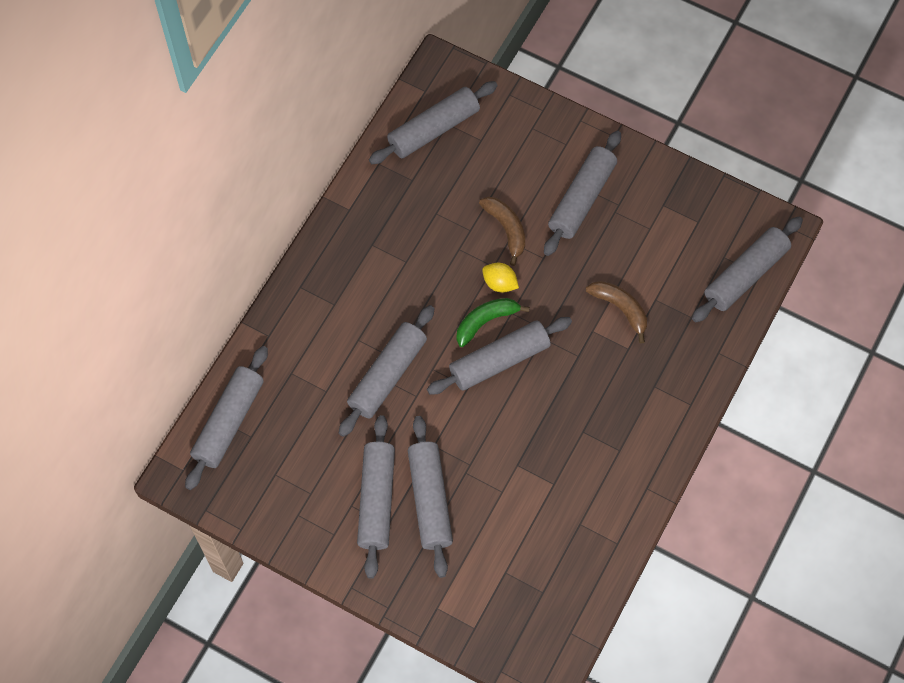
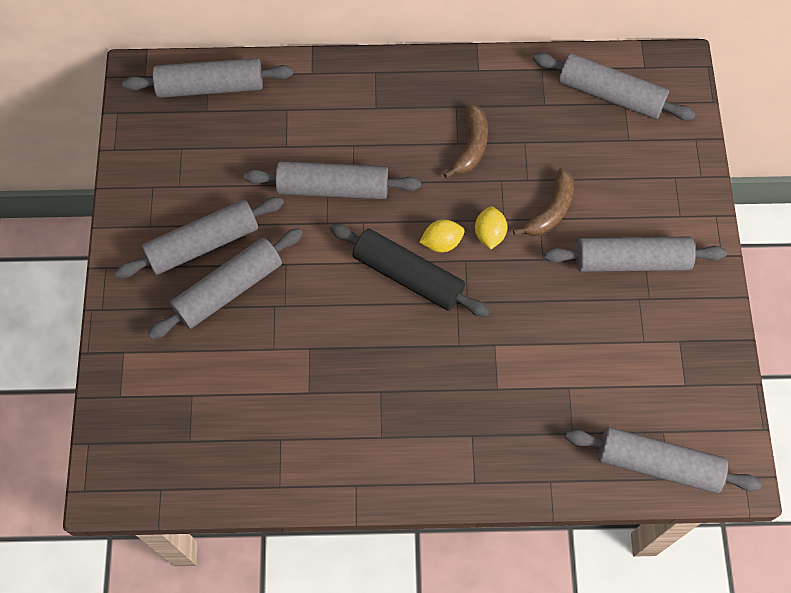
camera: 60 degrees right, 0 degrees up
grey rolling pin [427,317,572,394] -> black rolling pin [330,223,490,317]
green banana [456,298,530,347] -> yellow lemon [419,220,464,252]
brown banana [586,281,647,343] -> brown banana moved to [443,104,488,178]

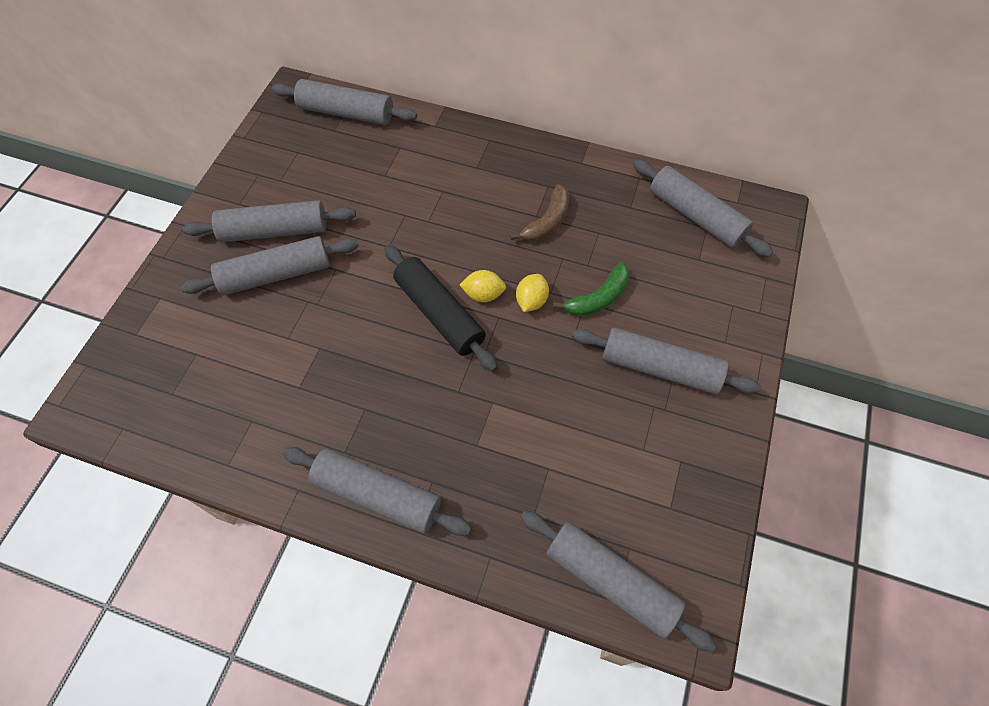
camera: 20 degrees right, 5 degrees down
grey rolling pin [244,161,421,199] -> grey rolling pin moved to [282,447,472,536]
brown banana [513,168,574,236] -> green banana [553,262,630,316]

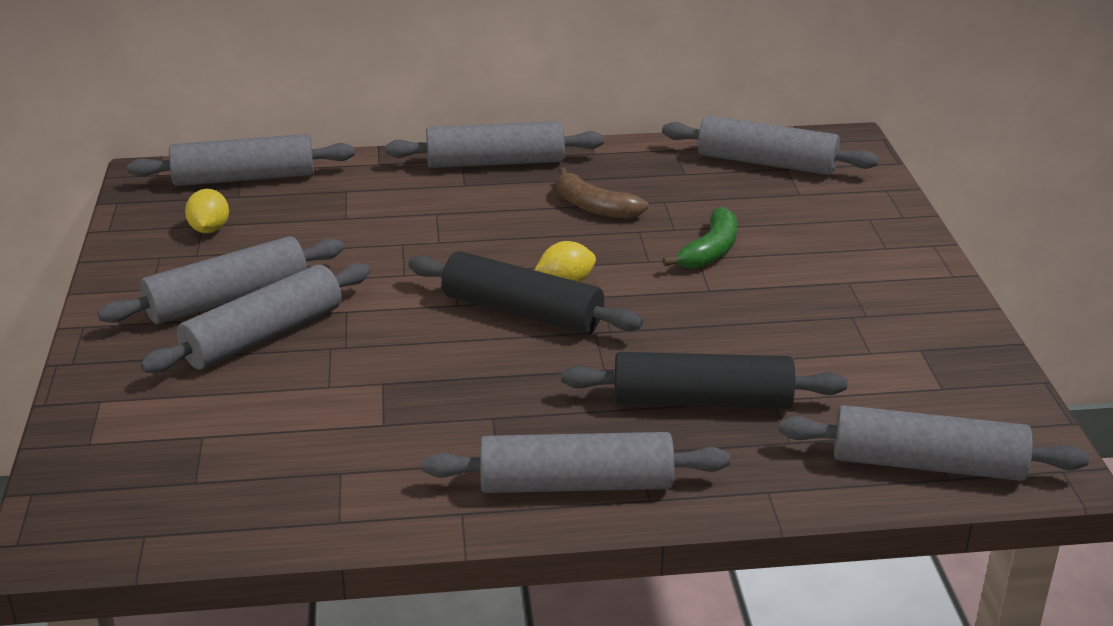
camera: 25 degrees left, 30 degrees down
brown banana [510,184,569,241] -> brown banana turned 120 degrees clockwise [557,167,648,219]
yellow lemon [516,274,549,312] -> yellow lemon moved to [185,189,229,233]
grey rolling pin [572,327,761,394] -> grey rolling pin moved to [385,121,604,168]
none -> black rolling pin [561,352,847,409]

